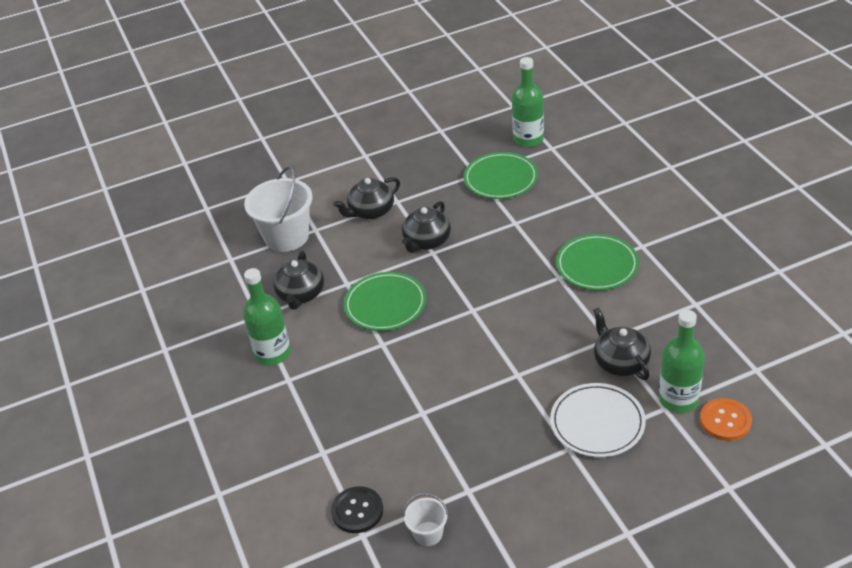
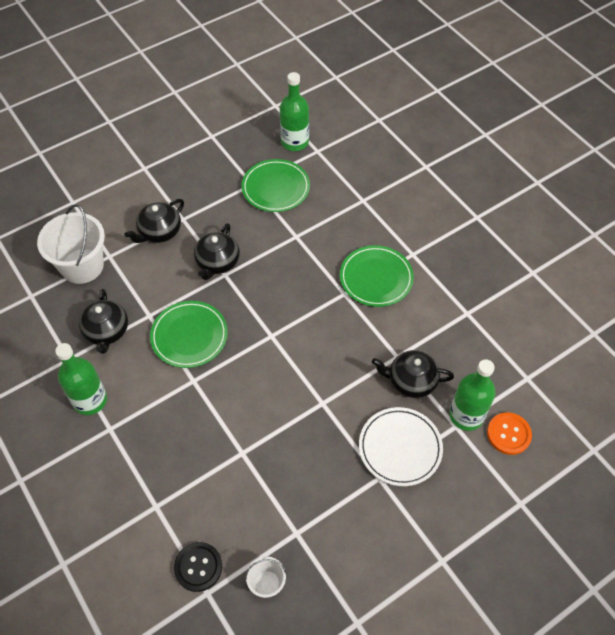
camera: 15 degrees left, 15 degrees up
black teapot [593,307,651,380] -> black teapot turned 45 degrees counterclockwise [372,350,454,398]

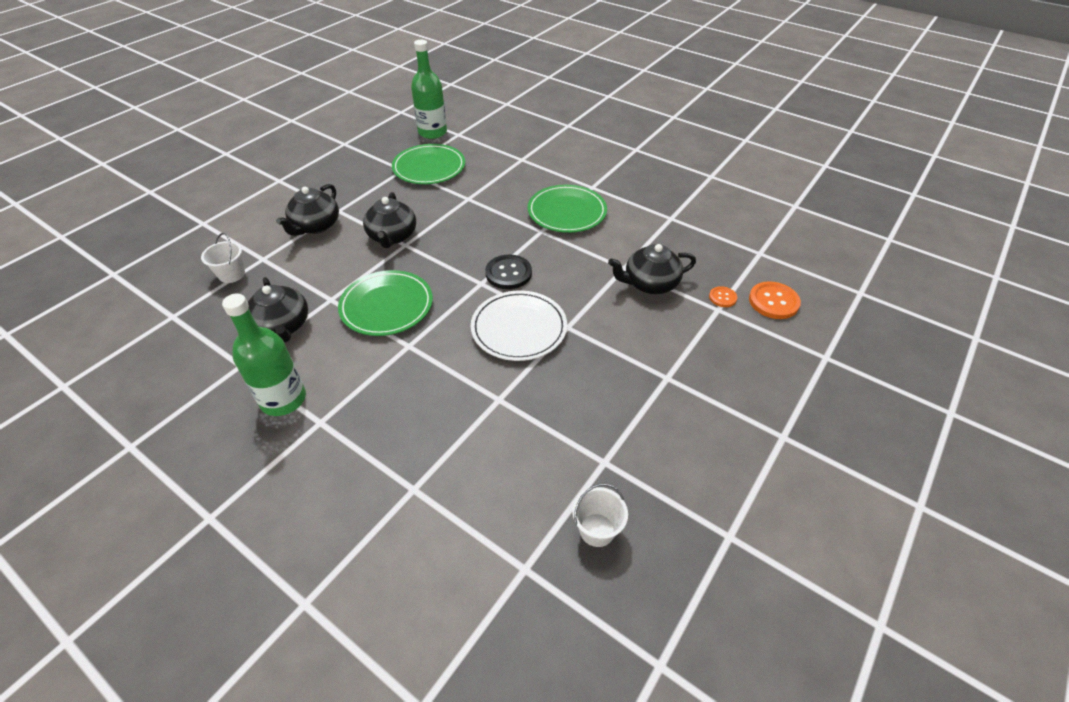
camera: 20 degrees left, 10 degrees down
white bucket [37,204,105,284] -> white bucket [201,233,245,283], size x0.49
black button [174,542,222,592] -> black button moved to [485,254,532,289]
white plate [359,407,443,486] -> white plate moved to [471,291,567,361]
green bottle [449,359,496,431] -> orange button [709,286,737,307]

